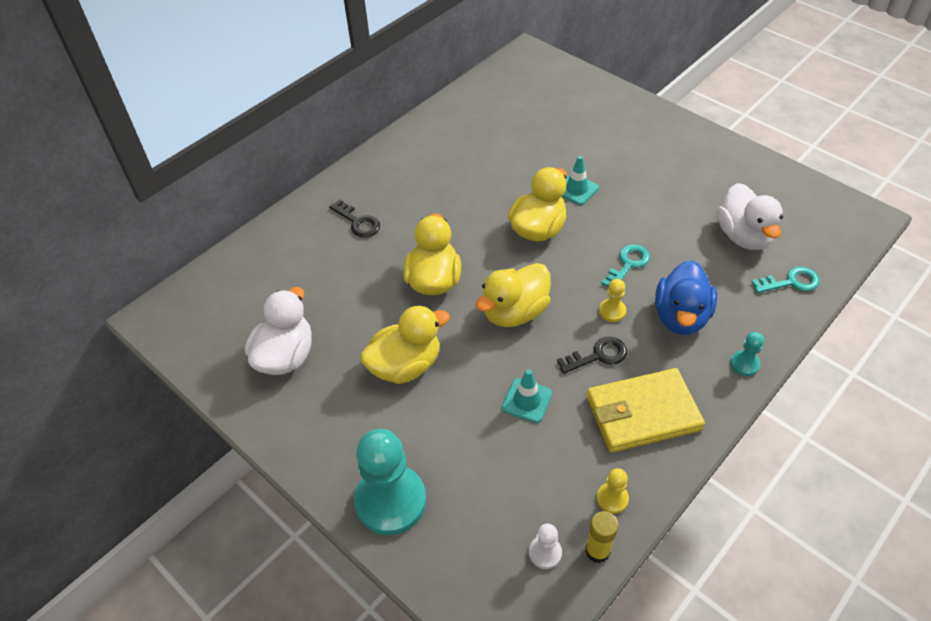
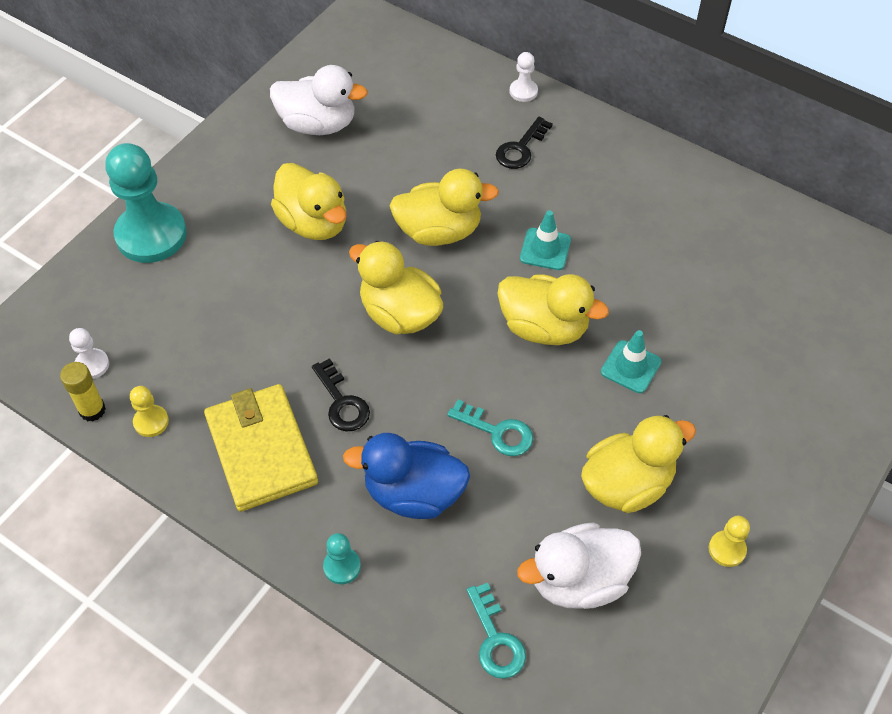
camera: 80 degrees right, 5 degrees up
turquoise traffic cone [502,369,552,423] -> turquoise traffic cone moved to [520,210,571,270]
yellow pawn [599,279,626,322] -> yellow pawn moved to [709,516,750,567]
none -> white pawn [510,52,538,102]
none -> yellow duck [581,415,696,513]

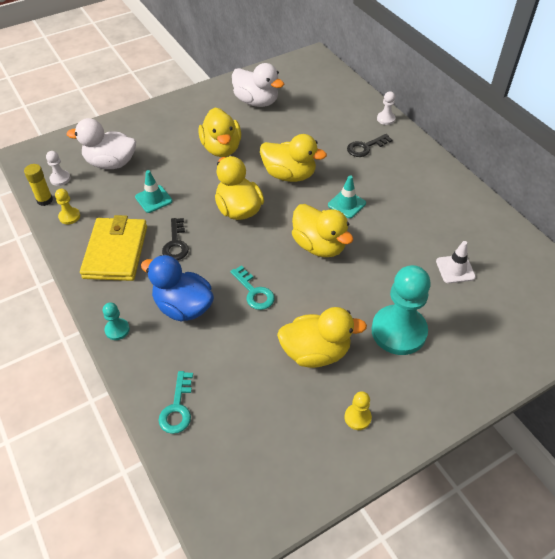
camera: 25 degrees right, 5 degrees down
turquoise pawn [105,143,187,263] -> turquoise pawn moved to [371,265,431,355]
white duck [517,522,641,609] -> white duck moved to [67,118,136,169]
turquoise traffic cone [601,330,662,393] -> turquoise traffic cone moved to [135,170,172,213]
none -> white traffic cone [436,241,476,283]

